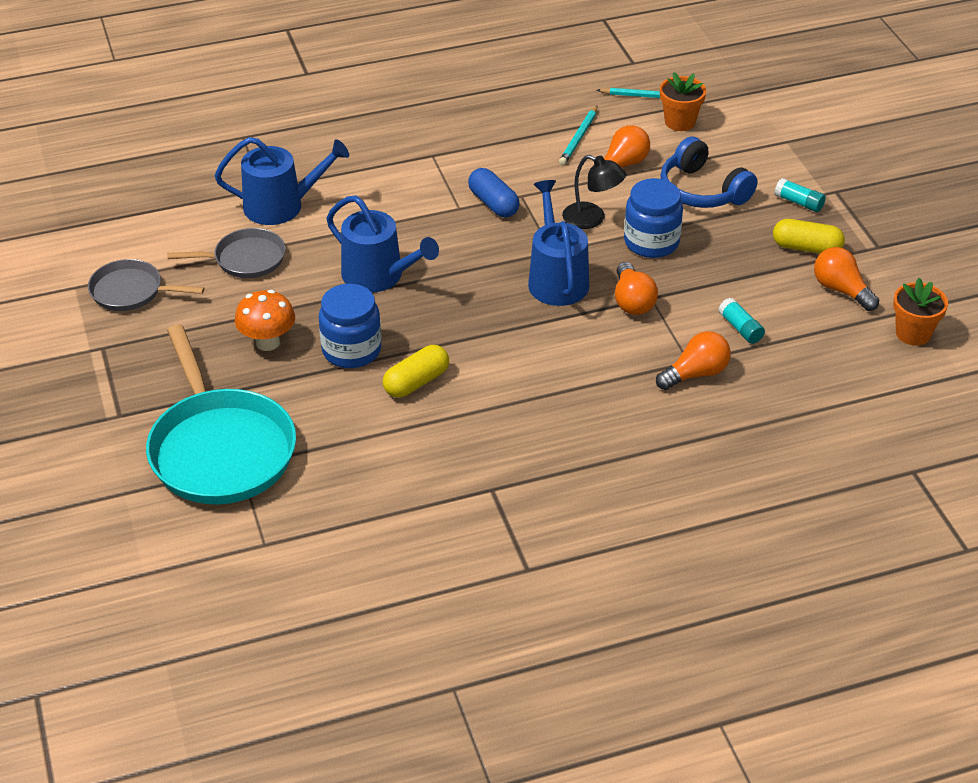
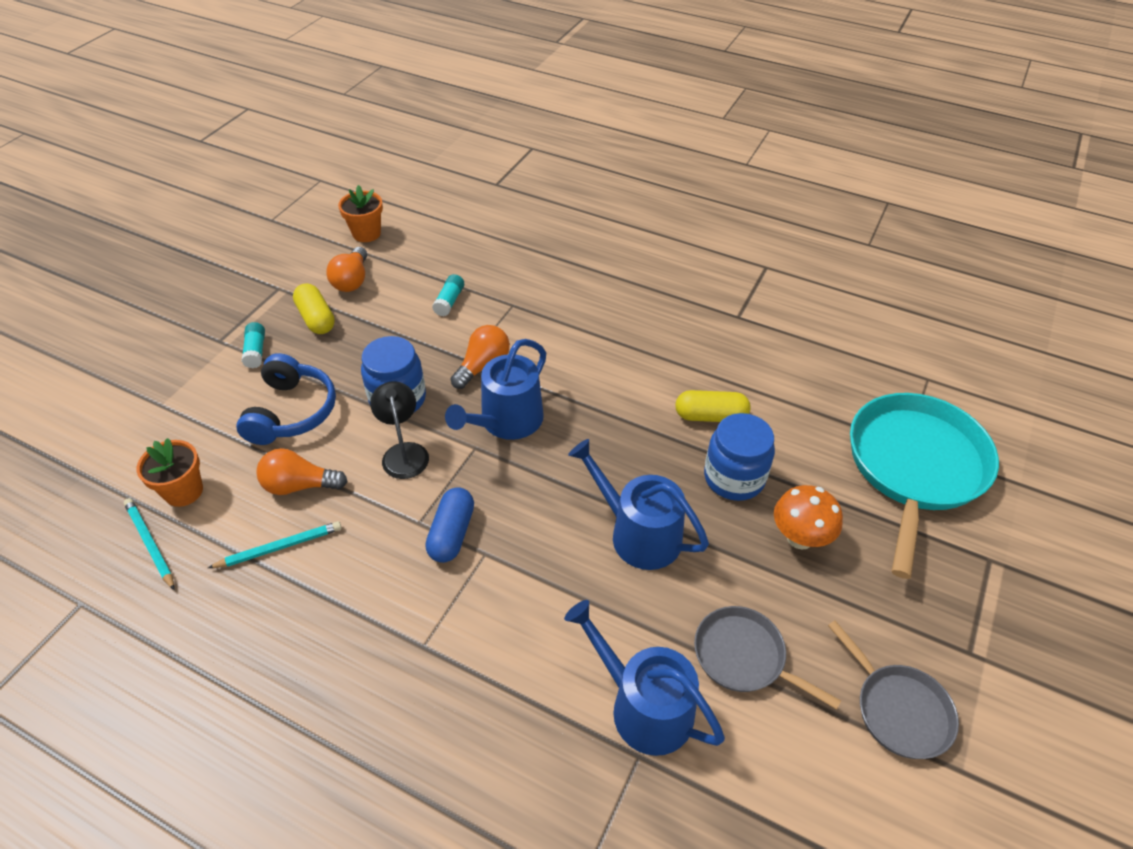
camera: 135 degrees left, 5 degrees up
blue watering can [326,195,439,293] -> blue watering can turned 45 degrees counterclockwise [568,439,709,570]
orange light bulb [656,331,731,390] -> none

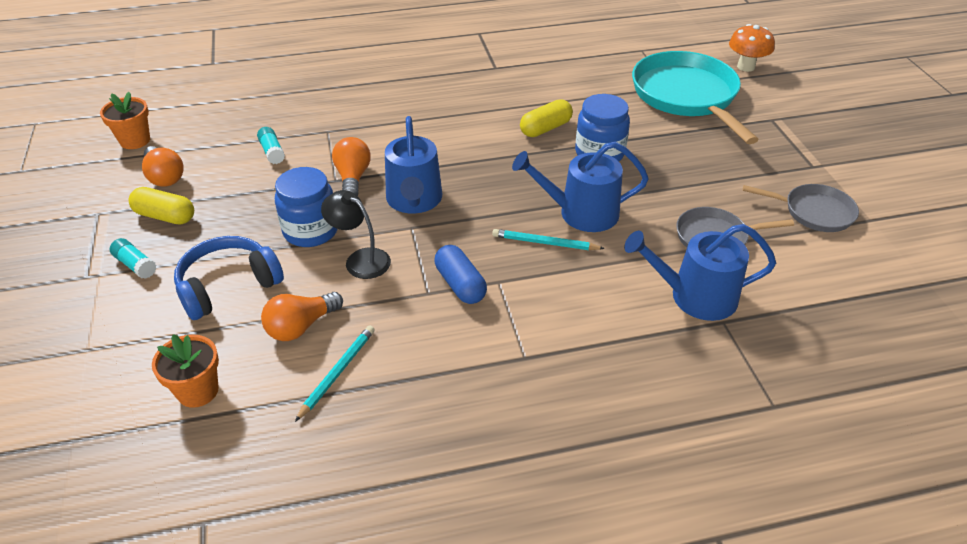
camera: 40 degrees left, 5 degrees down
turquoise pencil [124,498,175,590] -> turquoise pencil moved to [492,229,605,250]
blue headphones [236,353,336,445] -> blue headphones turned 90 degrees counterclockwise [174,236,284,320]
orange mushroom [774,485,843,550] -> orange mushroom moved to [729,24,775,72]

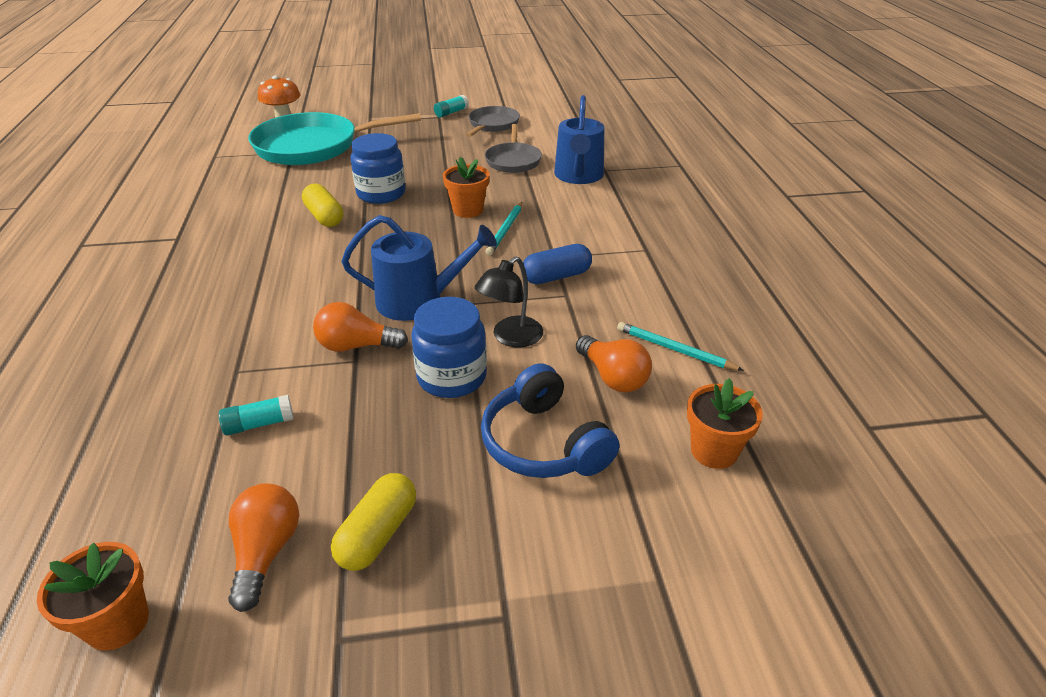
camera: 85 degrees left, 5 degrees down
turquoise glue stick [110,238,156,279] -> turquoise glue stick moved to [434,95,469,118]
orange light bulb [142,146,184,187] -> orange light bulb turned 60 degrees counterclockwise [228,483,299,612]
blue watering can [512,142,649,232] -> orange flower pot [443,157,489,218]

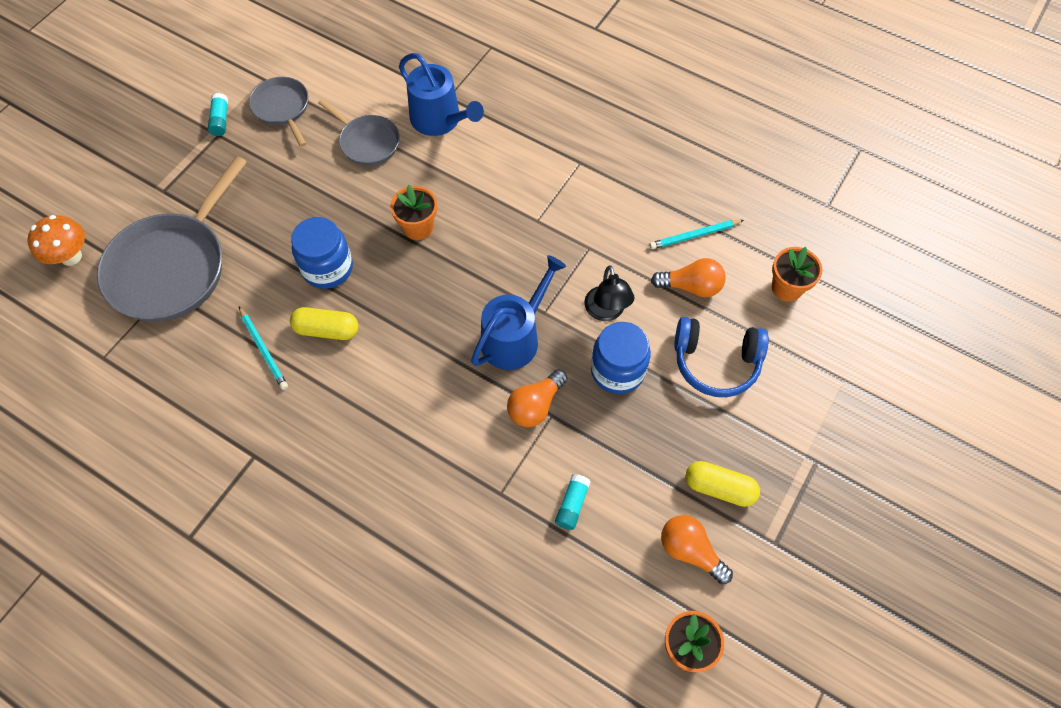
camera: 50 degrees left, 25 degrees up
turquoise pan [248,112,421,165] -> grey pan [97,156,247,322]
yellow capsule [331,473,416,571] -> yellow capsule turned 45 degrees counterclockwise [686,461,760,507]
turquoise pencil [485,202,522,255] -> turquoise pencil moved to [239,307,288,390]
blue capsule [523,244,592,284] -> none

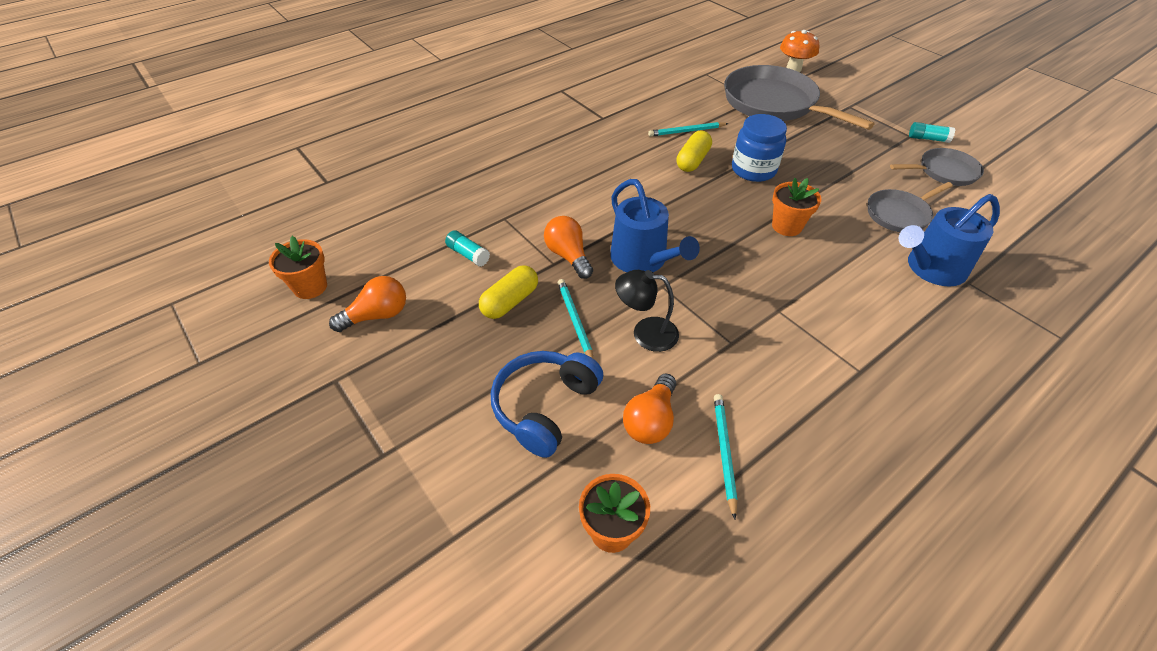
camera: 110 degrees right, 15 degrees down
blue jar [591,322,651,394] -> turquoise pencil [558,279,593,358]
yellow capsule [686,461,760,507] -> yellow capsule moved to [479,265,538,319]

